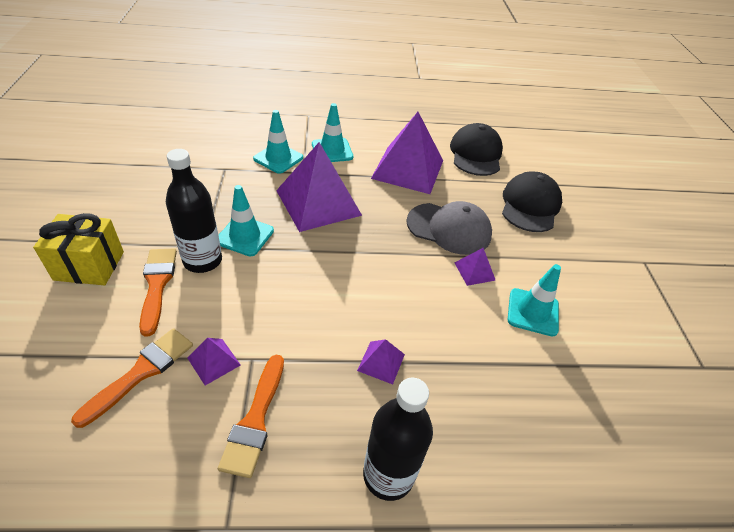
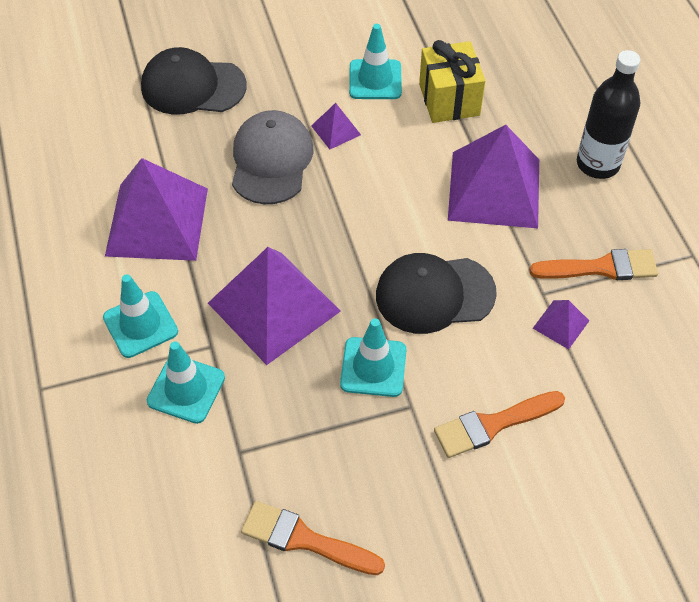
camera: 100 degrees left, 10 degrees up
yellow gift [33,213,124,285] -> yellow gift moved to [419,40,485,123]
orange brush [71,328,193,428] -> orange brush moved to [241,501,385,575]
black bottle [166,149,222,273] -> none
purple pyramid [357,339,405,385] -> purple pyramid [448,125,539,228], size x2.31
black cap [450,123,503,176] -> black cap moved to [376,253,497,334]

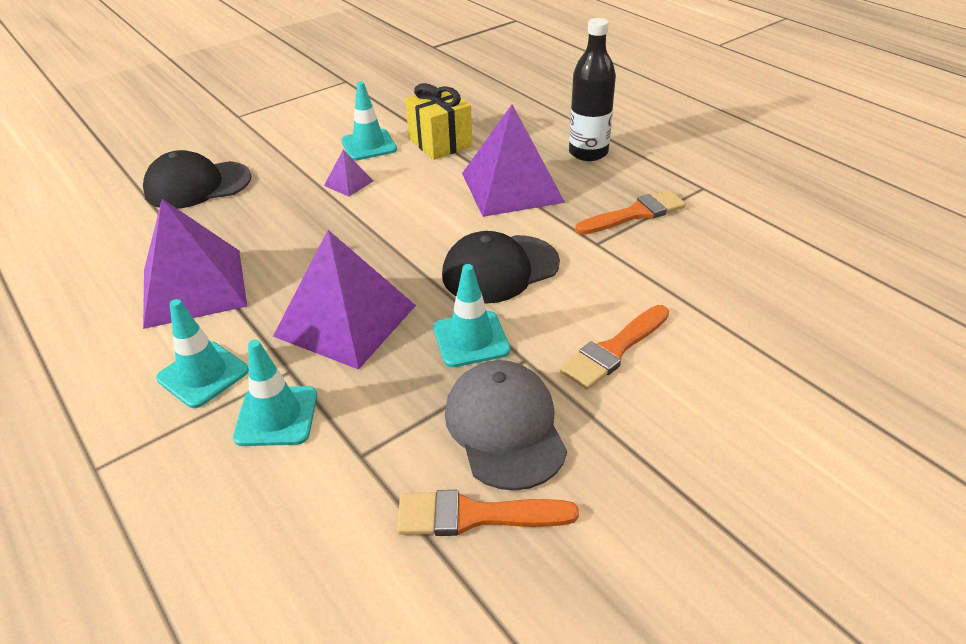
camera: 20 degrees left, 15 degrees down
grey cap [232,110,313,204] -> grey cap moved to [445,360,567,491]
purple pyramid [533,300,589,349] -> none

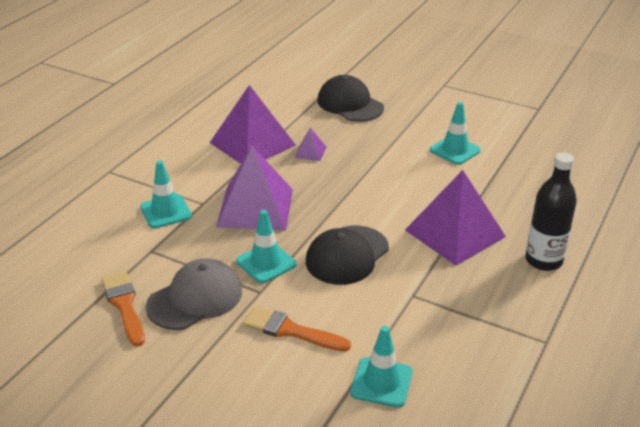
camera: 65 degrees right, 5 degrees down
turquoise traffic cone [156,299,249,408] -> turquoise traffic cone moved to [350,326,413,408]
purple pyramid [324,150,373,197] -> purple pyramid moved to [294,128,326,161]
yellow gift [405,83,473,160] -> none
black cap [442,231,560,304] -> black cap turned 90 degrees counterclockwise [306,226,389,285]
orange brush [575,190,686,235] -> none

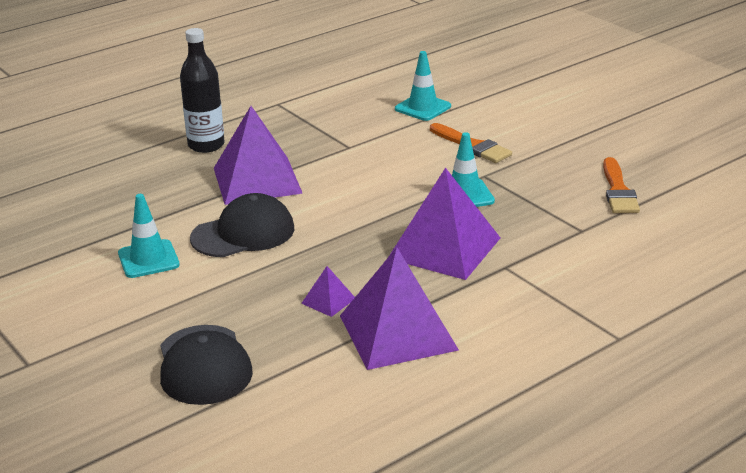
camera: 155 degrees left, 5 degrees down
turquoise traffic cone [140,160,192,228] -> none
grey cap [146,258,242,330] -> none
black cap [306,226,389,285] -> black cap moved to [190,193,294,257]

